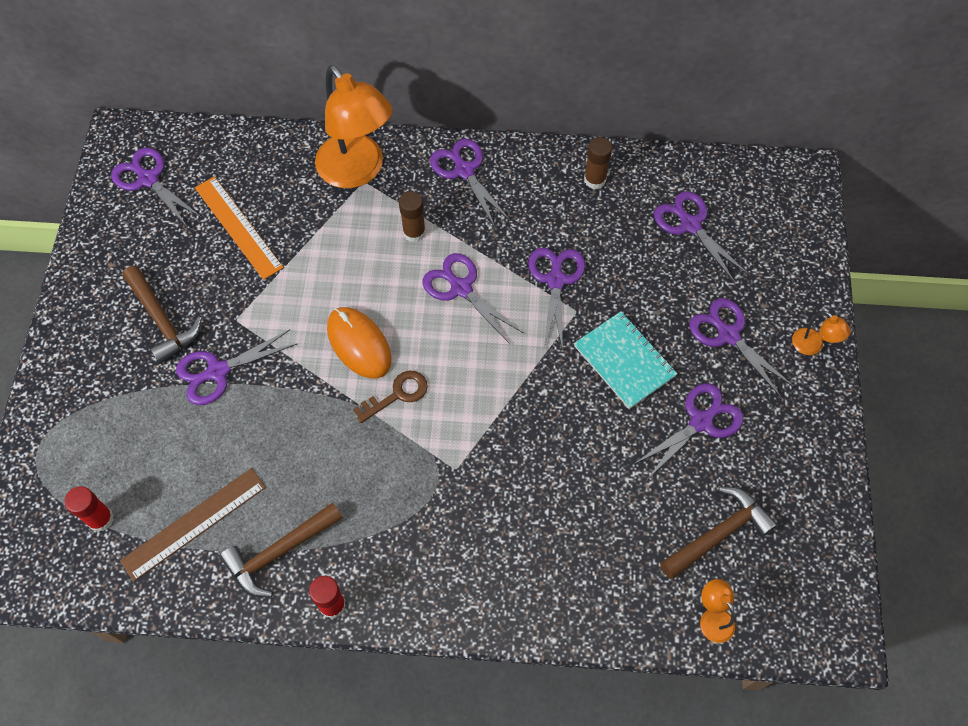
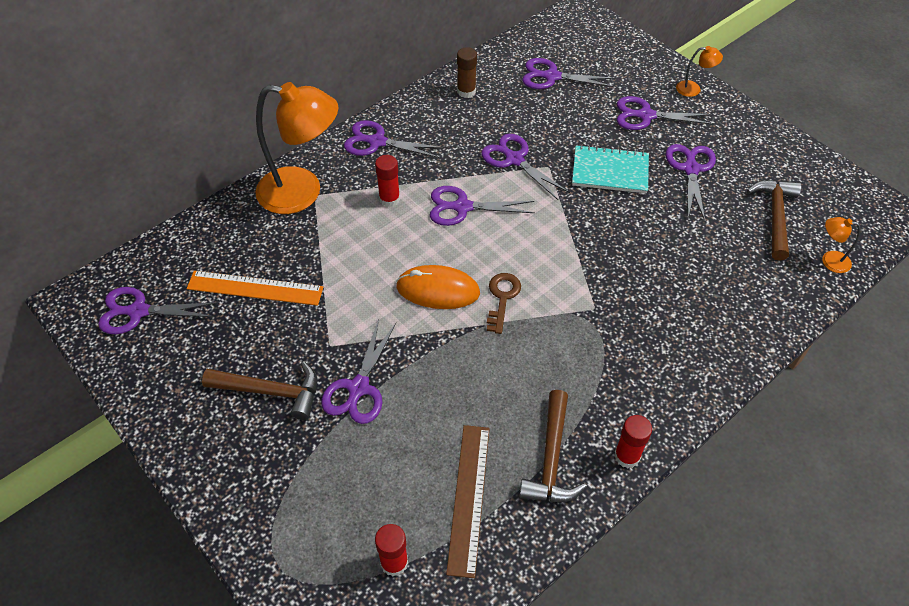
camera: 45 degrees left, 10 degrees down
brown glue stick [399,191,426,242] -> red glue stick [375,155,400,207]

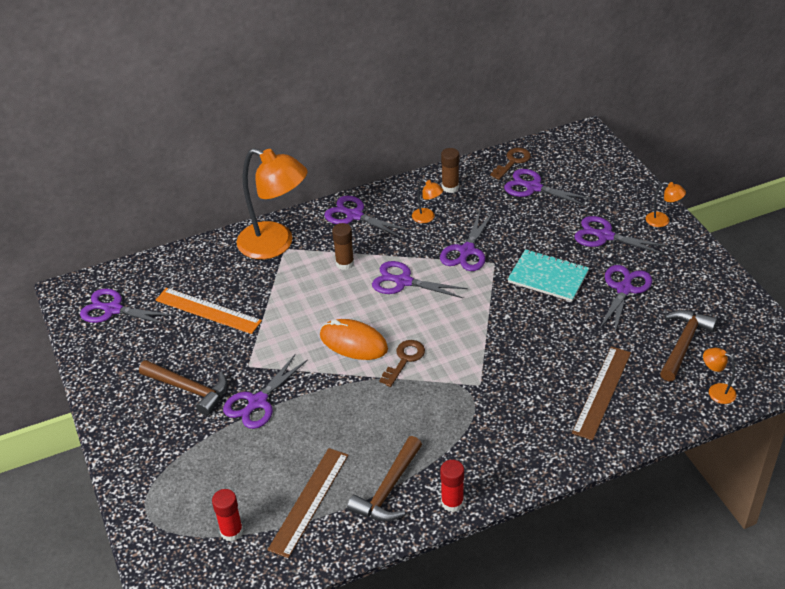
camera: 20 degrees right, 10 degrees down
red glue stick [375,155,400,207] -> brown glue stick [332,223,354,270]
purple scissors [481,134,570,200] -> purple scissors turned 135 degrees counterclockwise [440,211,494,271]
none -> orange lamp [412,179,443,223]
none -> brown key [490,148,531,180]
none -> brown ruler [572,346,631,440]

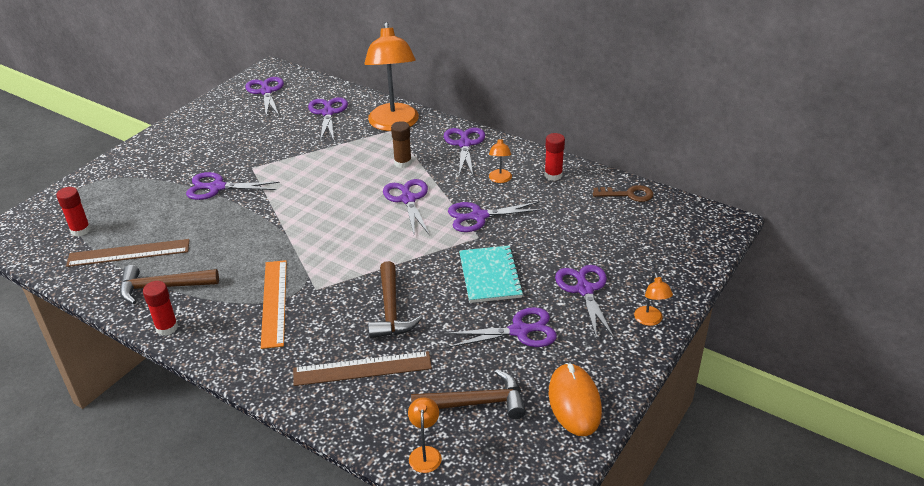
camera: 55 degrees right, 5 degrees down
brown hammer [139,360,228,416] -> brown hammer moved to [368,261,422,338]
orange ruler [156,288,262,334] -> orange ruler moved to [261,260,287,349]
orange mouse [320,319,388,360] -> orange mouse moved to [549,363,602,436]
brown key [379,340,425,387] -> none
brown glue stick [441,148,459,193] -> red glue stick [545,133,565,181]
purple scissors [504,169,593,206] -> purple scissors moved to [308,97,348,141]

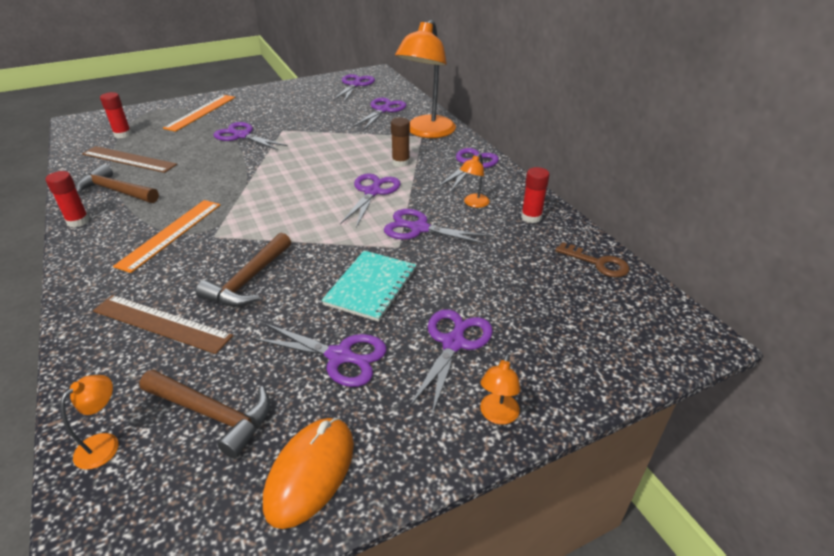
camera: 30 degrees right, 0 degrees up
none -> orange ruler [163,95,235,132]

